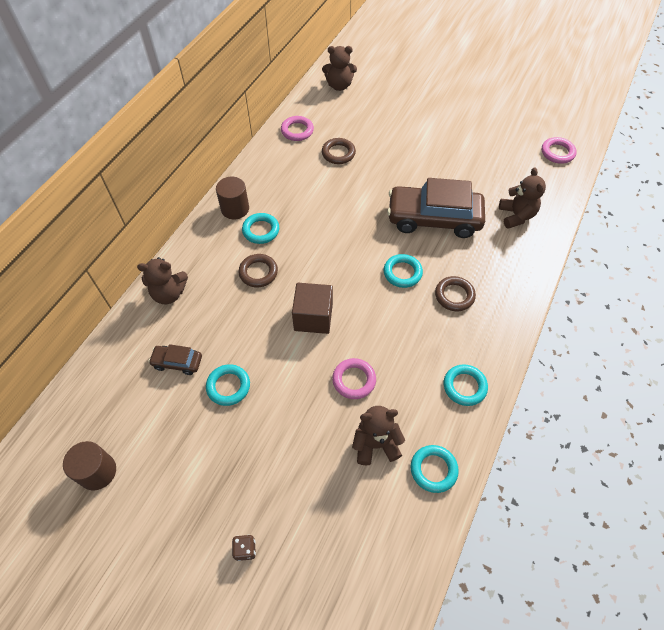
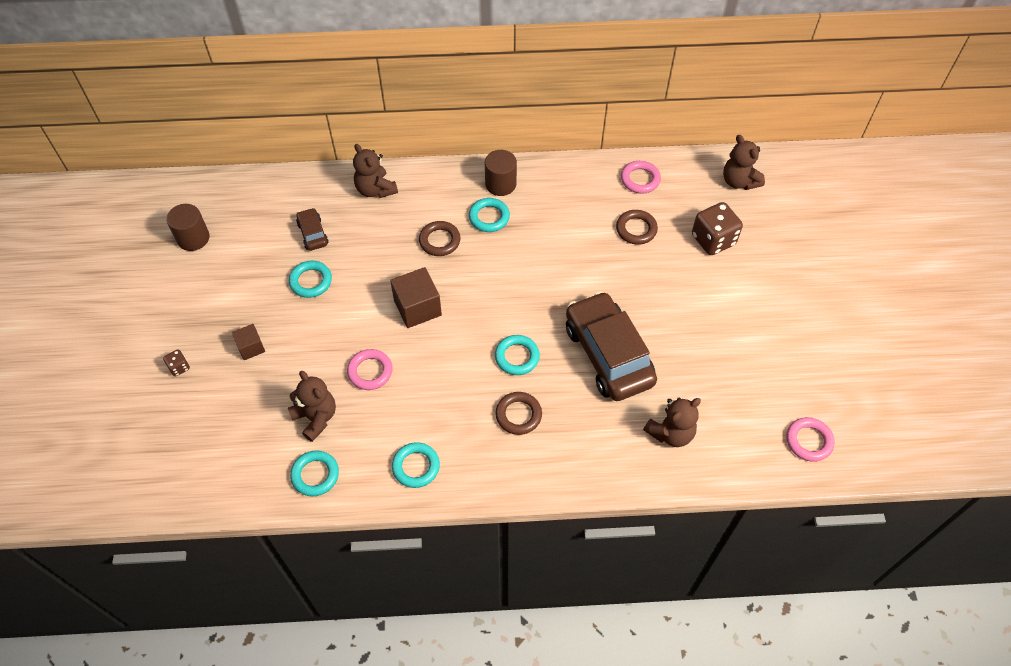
camera: 60 degrees right, 0 degrees up
none -> brown cube [232,324,265,360]
none -> brown dice [692,202,743,255]

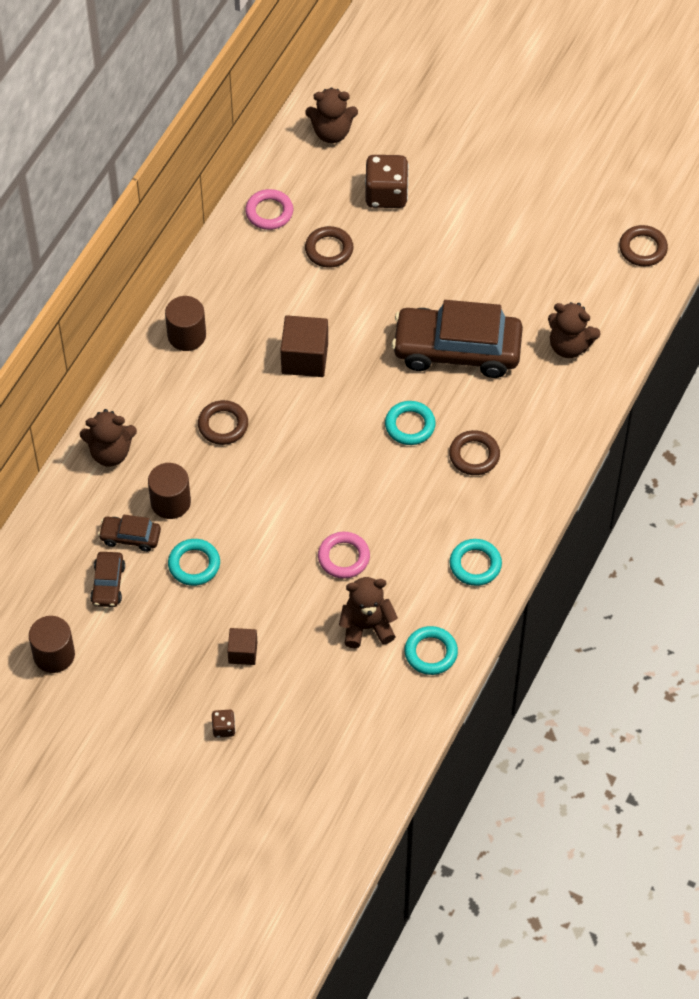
camera: 60 degrees left, 0 degrees up
brown cube [390,267,442,328] -> brown cube moved to [281,315,328,377]
turquoise ring [469,198,510,232] -> none
brown teddy bear [643,398,701,447] -> brown teddy bear turned 120 degrees clockwise [548,302,601,358]
pink ring [786,417,835,462] -> brown ring [619,225,668,266]
none -> brown car [90,552,125,607]
none -> brown cylinder [148,463,191,519]

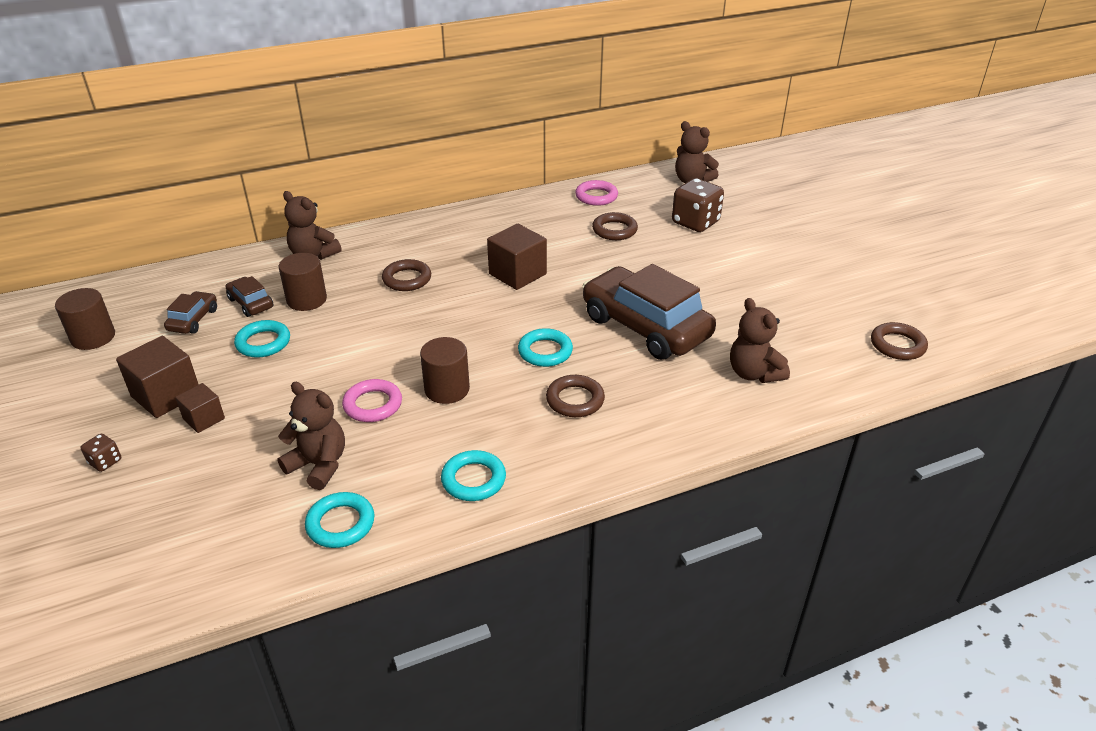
camera: 40 degrees right, 20 degrees down
brown car [90,552,125,607] -> brown car turned 150 degrees clockwise [164,291,217,334]
brown cylinder [165,296,206,351] -> brown cylinder moved to [420,337,470,404]
none -> brown cube [116,336,199,418]

